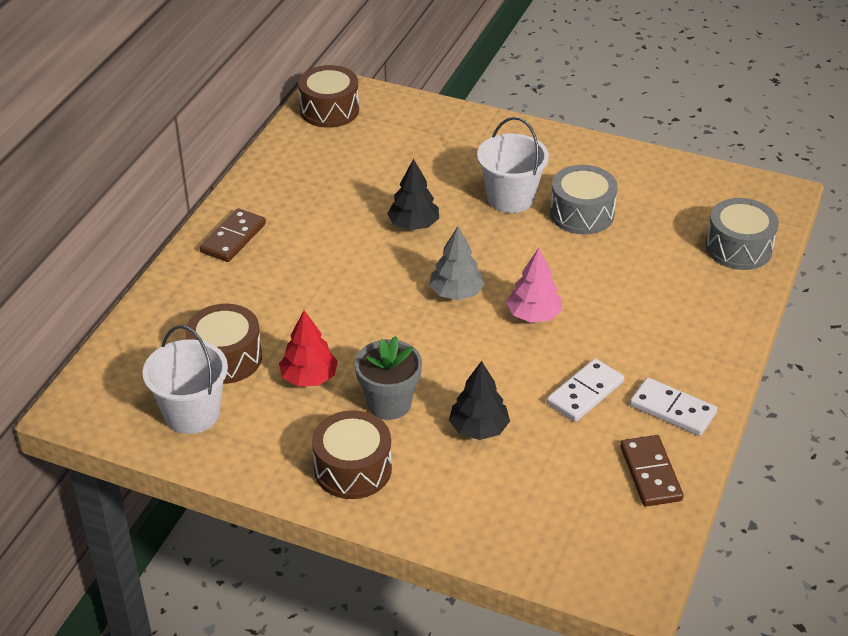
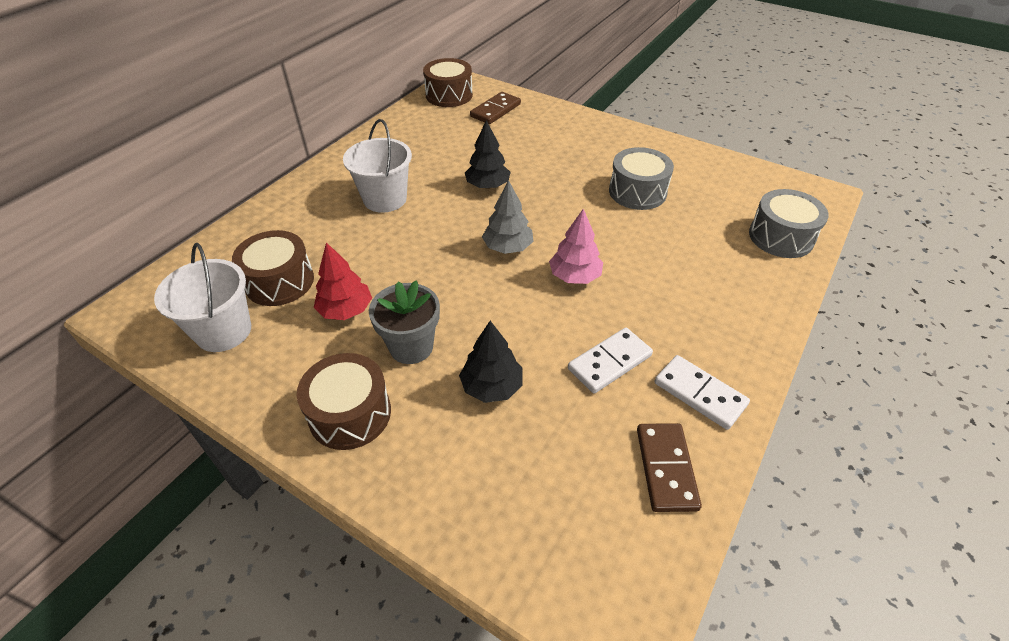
camera: 10 degrees right, 5 degrees up
brown domino [200,208,266,262] -> brown domino moved to [470,92,521,124]
white bucket [477,117,549,213] -> white bucket moved to [343,119,412,213]

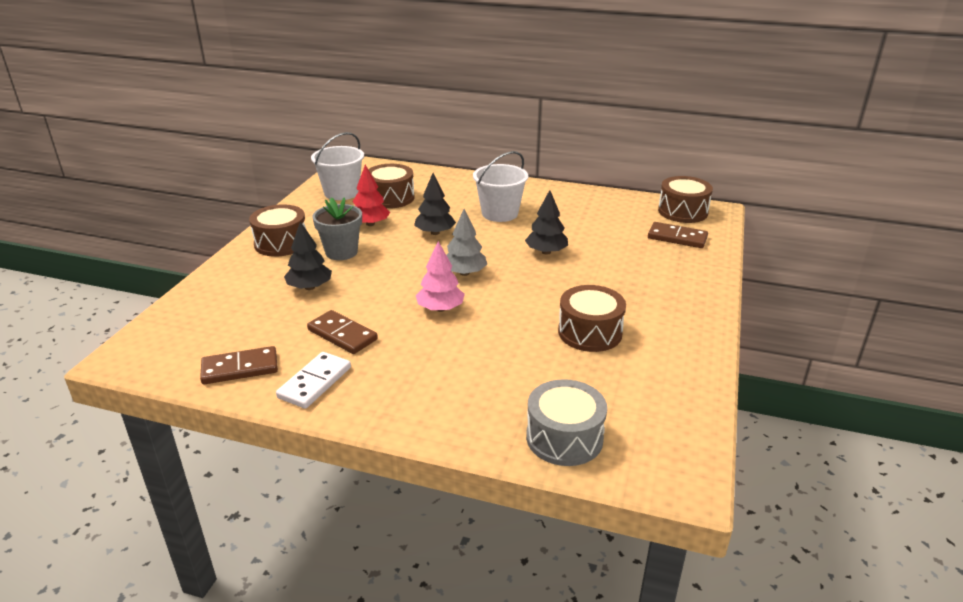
camera: 75 degrees right, 15 degrees down
white domino [568,328,653,393] -> brown domino [307,310,378,354]
grey drum [609,147,674,210] -> brown drum [558,285,626,352]
none -> black tree [414,173,456,235]

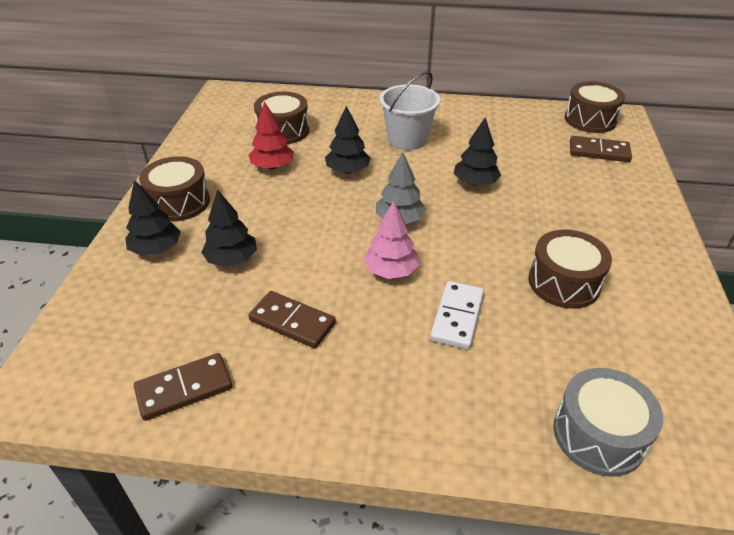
camera: 10 degrees left, 10 degrees up
white domino [276,352,351,409] -> white domino moved to [430,281,484,349]
white bucket [311,132,364,200] -> none
grey flower pot [312,197,362,260] -> none
none -> black tree [125,180,181,256]

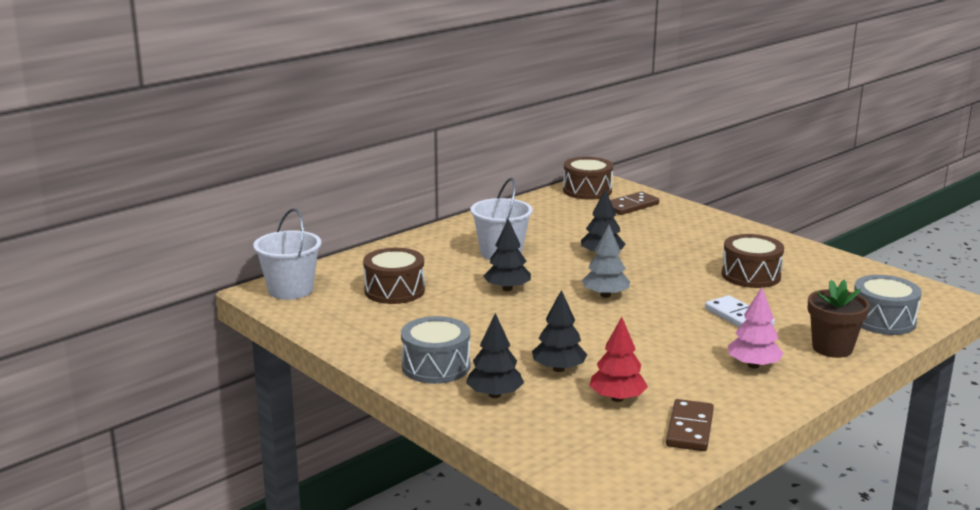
camera: 50 degrees left, 20 degrees down
brown drum [139,156,210,221] -> grey drum [401,316,470,384]
red tree [248,101,294,169] -> red tree moved to [589,317,648,402]
brown domino [248,291,336,348] -> none
pink tree [363,201,419,279] -> pink tree moved to [728,287,784,368]
none -> white bucket [253,208,321,300]
none -> brown flower pot [808,280,870,358]

